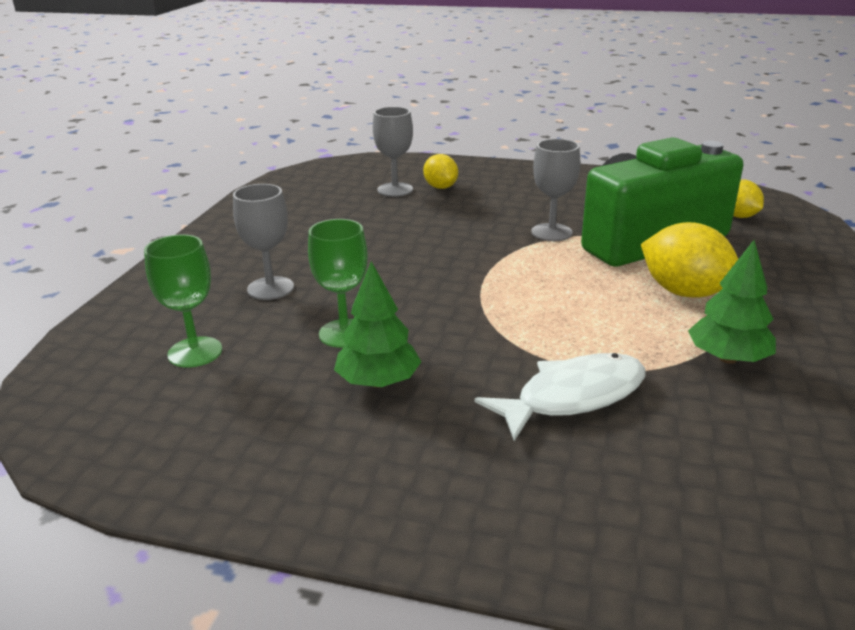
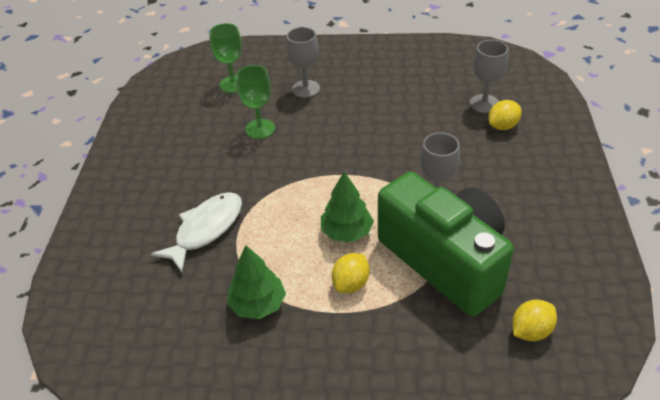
camera: 80 degrees right, 15 degrees up
green tree [334,261,421,388] -> green tree moved to [321,171,374,242]
white fish [475,353,646,441] -> white fish turned 105 degrees counterclockwise [151,192,242,272]
yellow lemon [641,222,738,298] -> yellow lemon [332,253,370,293], size x0.62

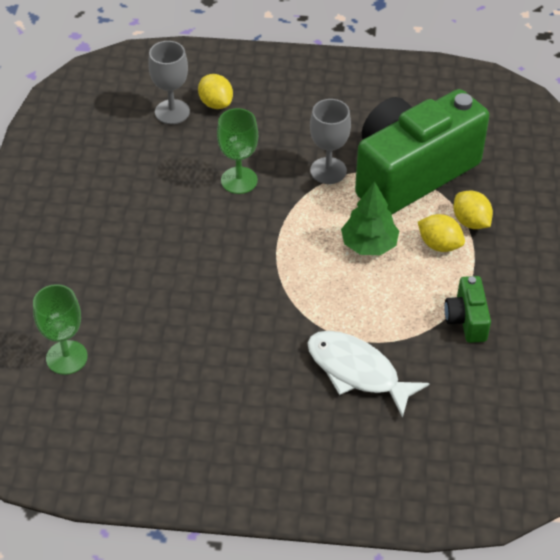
camera: 90 degrees left, 5 degrees up
green tree [227,246,286,319] -> green camera [444,276,491,343]
green goblet [236,65,275,139] -> green goblet moved to [217,108,258,194]
grey goblet [286,27,320,98] -> none
yellow lemon [512,300,557,341] -> yellow lemon moved to [453,190,493,229]

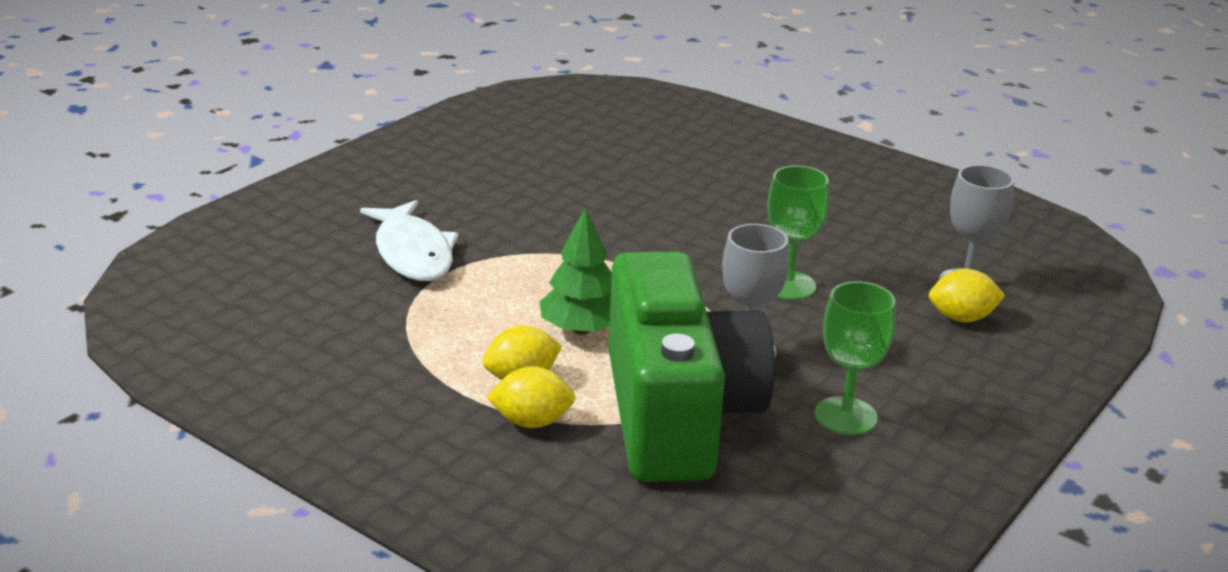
camera: 120 degrees right, 20 degrees down
green goblet [33,284,88,375] -> green goblet moved to [814,281,895,435]
white fish [308,331,430,418] -> white fish turned 90 degrees clockwise [360,200,458,281]
green camera [444,276,491,343] -> none

